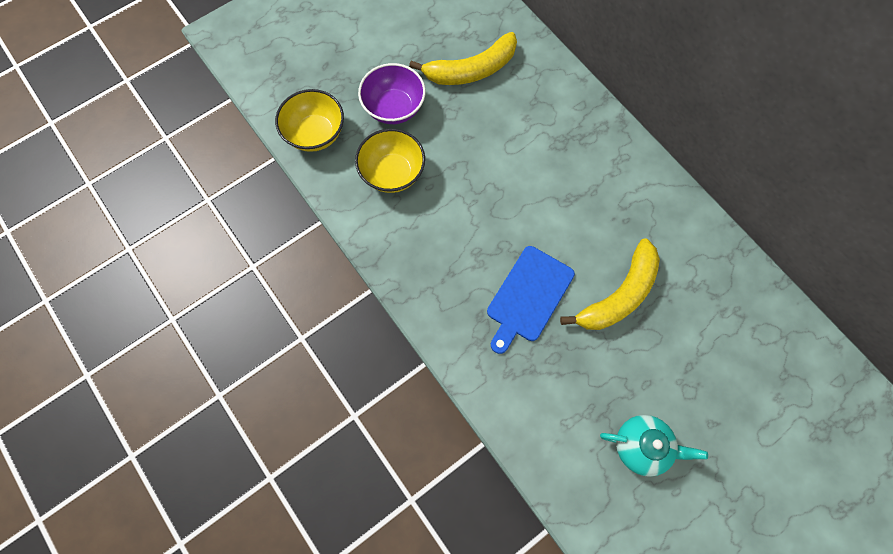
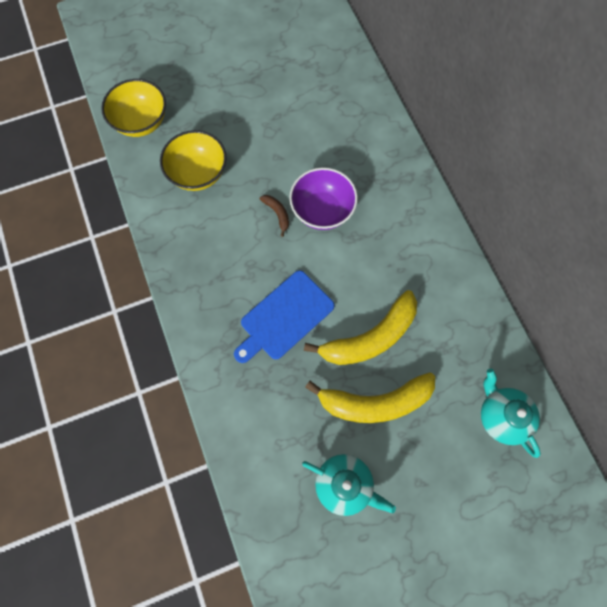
camera: 15 degrees right, 0 degrees up
purple bowl [358,63,426,124] -> purple bowl moved to [289,167,358,230]
yellow banana [409,32,517,85] -> yellow banana moved to [305,372,435,423]
none -> brown banana [260,195,289,237]
none -> turquoise teapot [481,369,541,458]

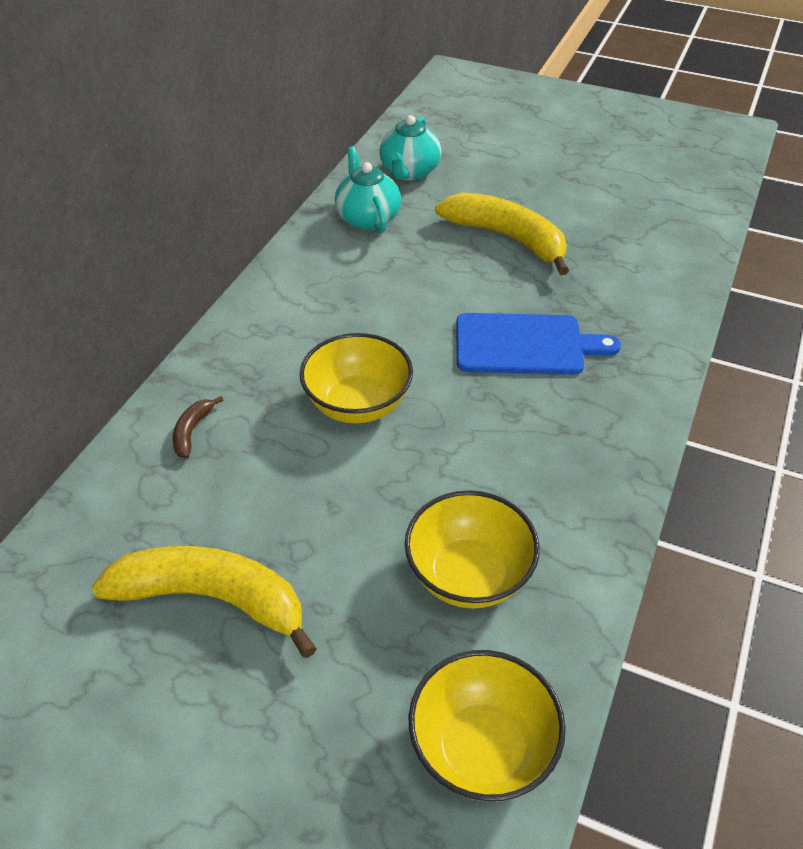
camera: 135 degrees left, 25 degrees down
brown banana [260,195,289,237] -> brown banana moved to [172,396,223,459]
purple bowl [289,167,358,230] -> yellow bowl [300,333,413,423]
turquoise teapot [302,454,396,516] -> turquoise teapot moved to [335,146,401,233]
yellow banana [304,290,417,365] -> yellow banana moved to [92,546,317,658]

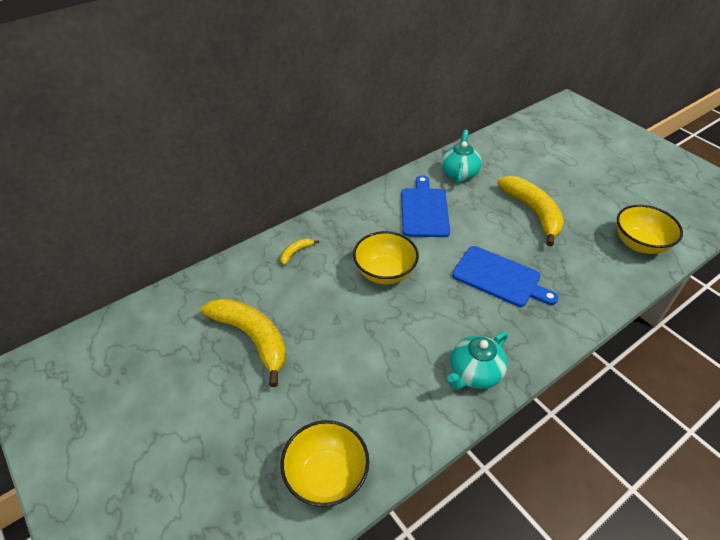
camera: 30 degrees right, 0 degrees up
brown banana [172,396,223,459] -> yellow banana [281,238,319,265]
turquoise teapot [379,115,441,180] -> turquoise teapot moved to [447,332,508,389]
yellow bowl [405,490,540,609] -> yellow bowl moved to [617,205,683,254]
none -> blue cutting board [401,175,450,237]

